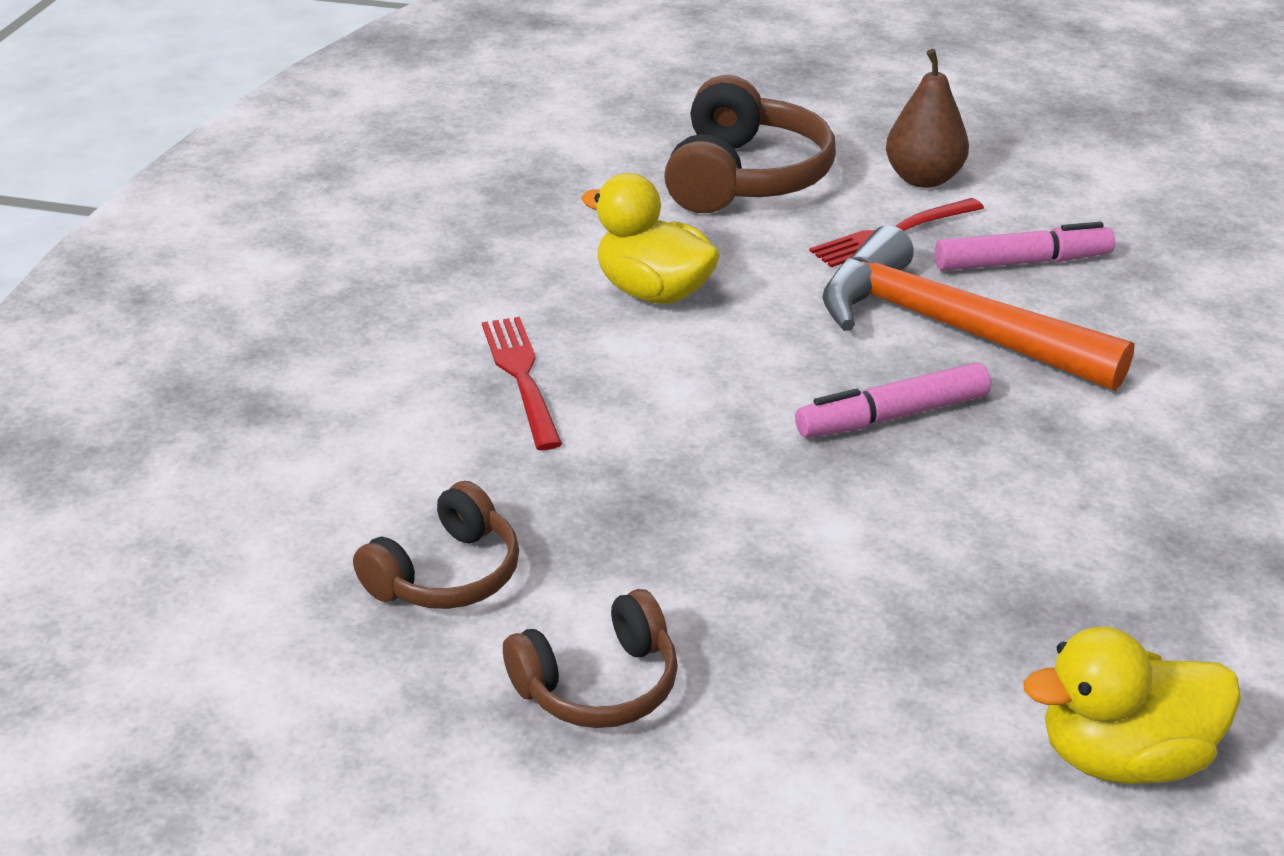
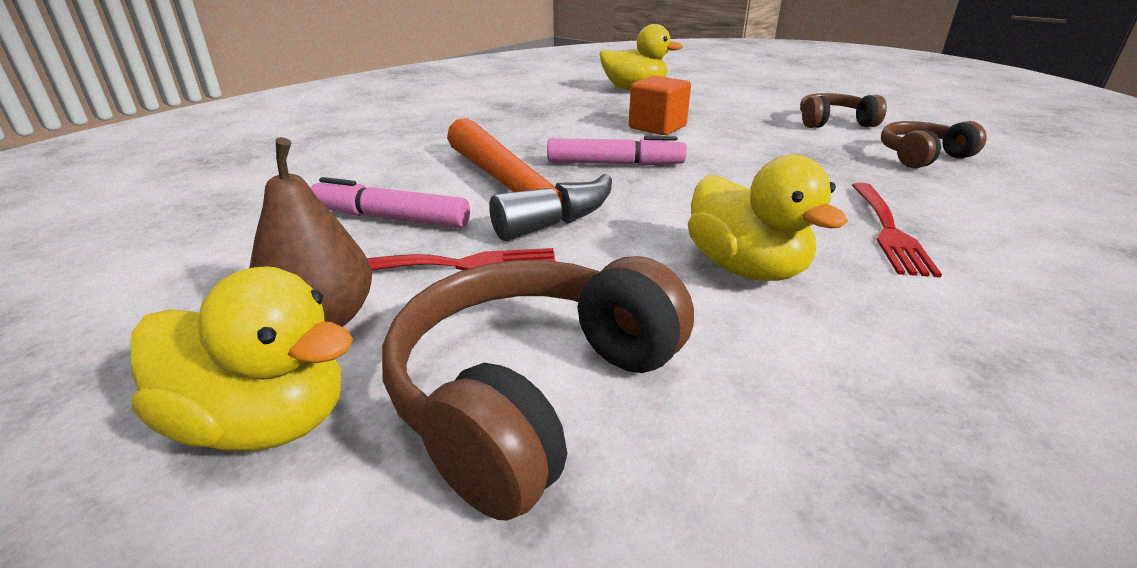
camera: 155 degrees left, 5 degrees down
none -> yellow duck [131,266,353,452]
none -> orange cube [629,76,691,135]

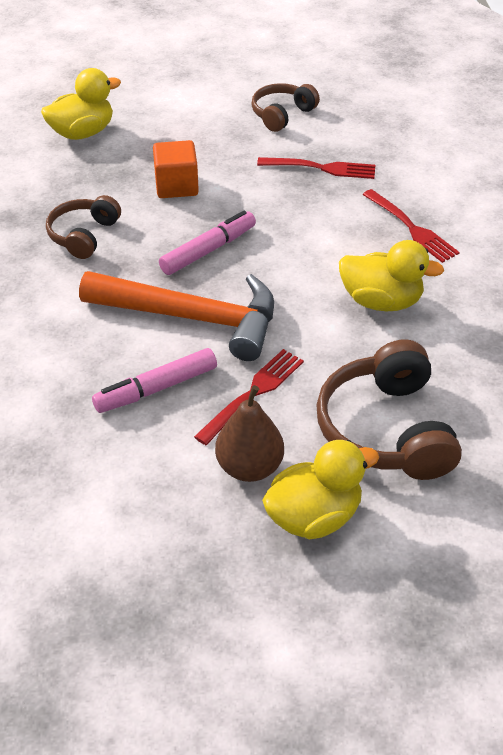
camera: 45 degrees left, 15 degrees up
brown headphones [881,121,987,168] -> brown headphones moved to [46,195,121,259]
none -> red fork [257,157,375,179]

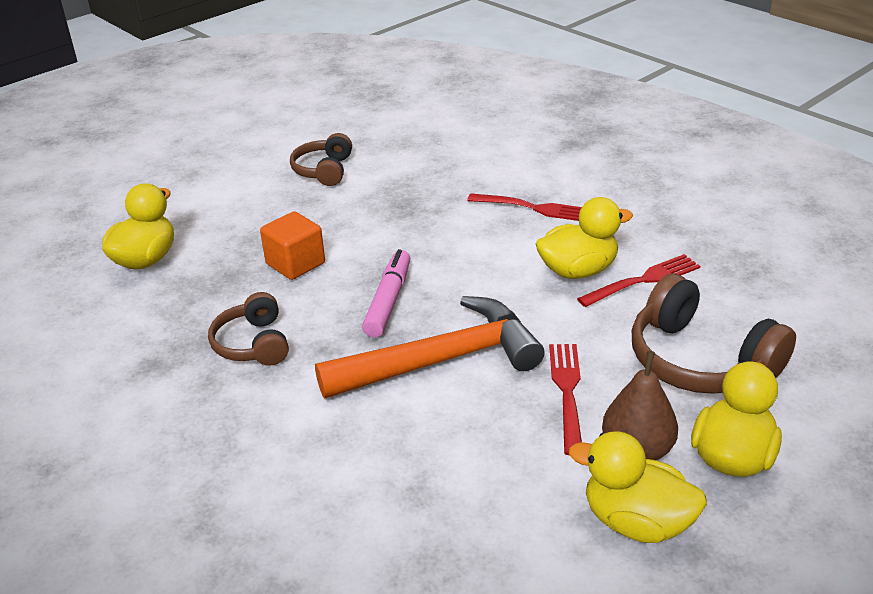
camera: 35 degrees left, 10 degrees down
pink marker [92,348,217,413] -> none
red fork [257,157,375,179] -> red fork moved to [577,254,700,307]
none -> yellow duck [569,431,707,543]

